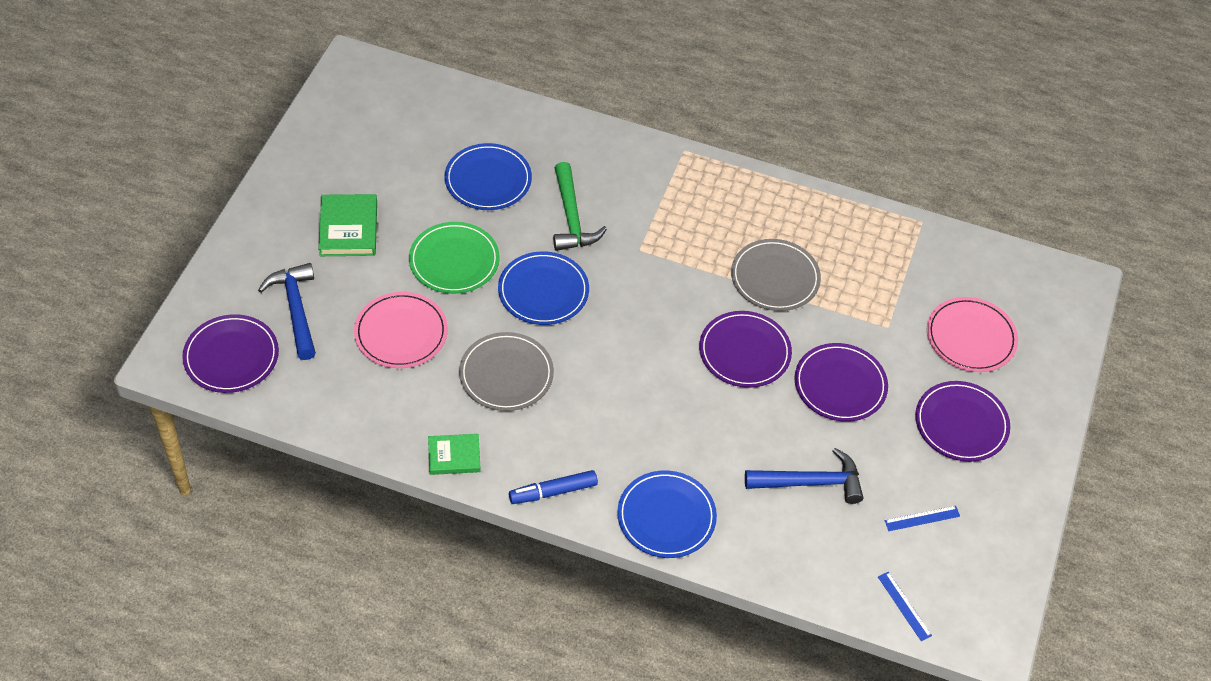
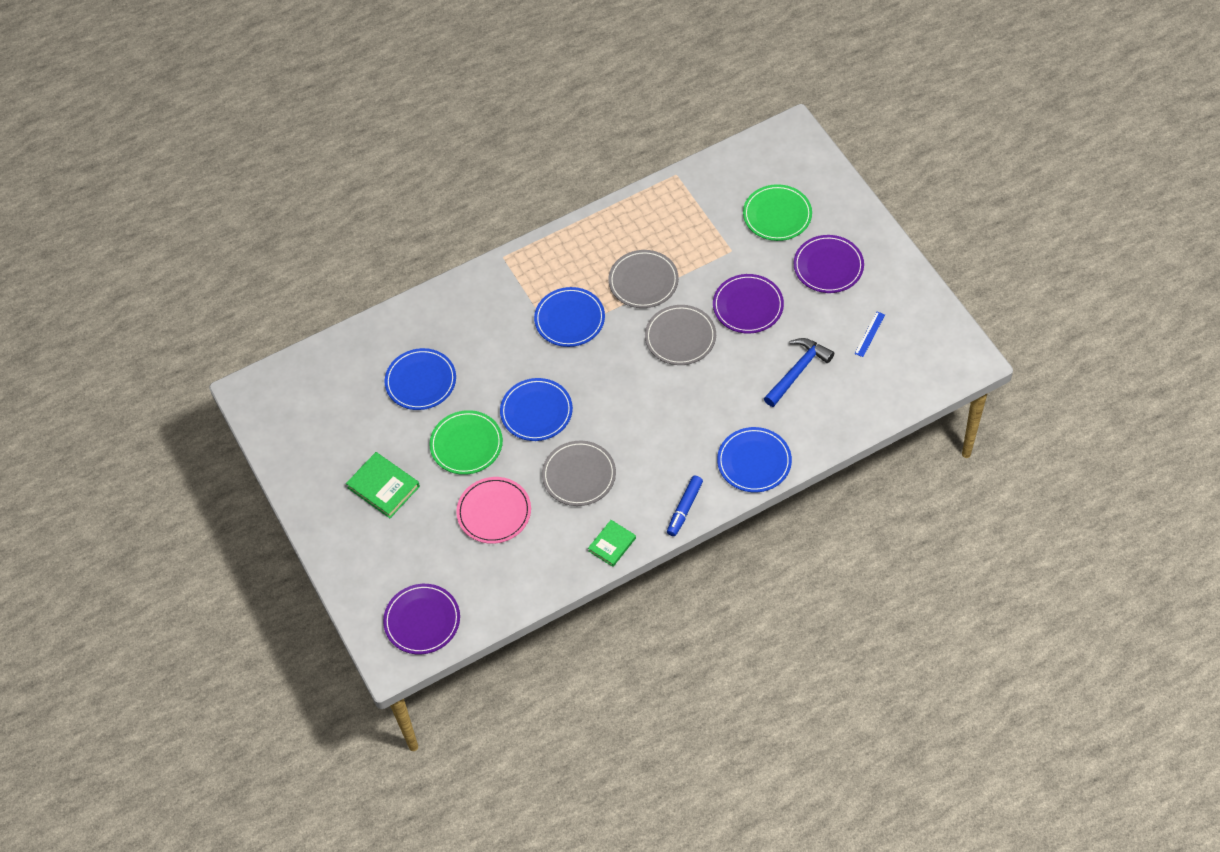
camera: 40 degrees left, 5 degrees up
blue hammer [258,263,316,360] -> none
green hammer [553,162,607,251] -> none
purple plate [699,311,792,388] -> grey plate [645,305,716,365]
blue ruler [878,572,932,641] -> none
pink plate [927,297,1018,372] -> green plate [743,184,812,241]
none -> blue plate [534,287,605,347]

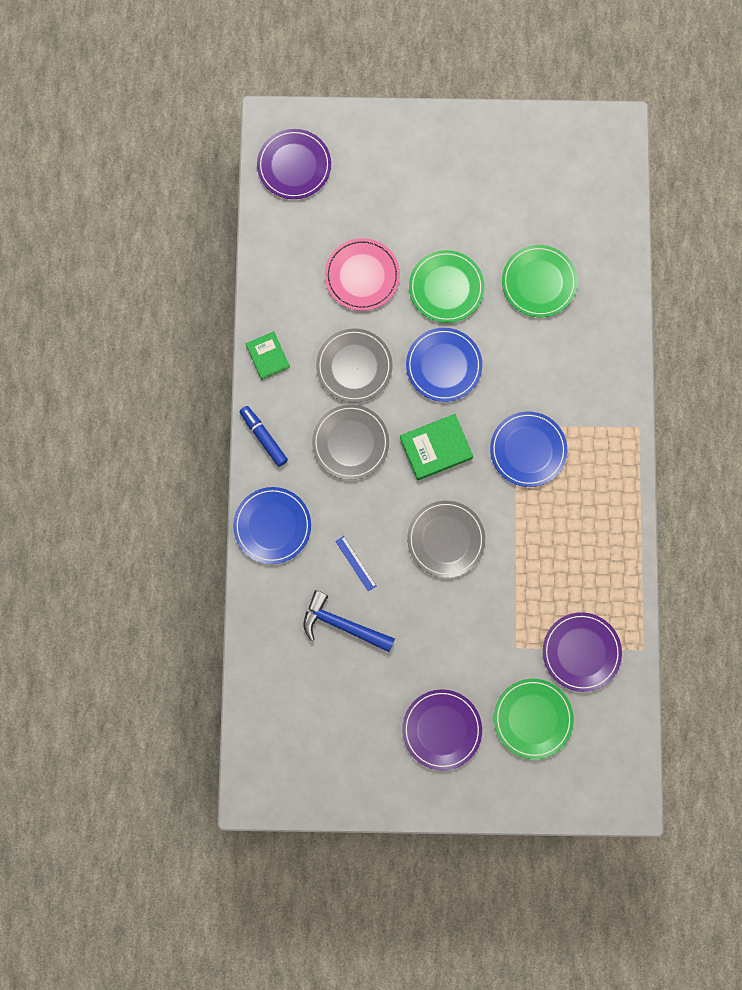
camera: 115 degrees right, 20 degrees up
green book [346,452,420,518] -> green book moved to [400,414,473,480]
blue plate [385,348,456,410] -> green plate [502,245,578,317]
grey plate [608,250,679,308] -> grey plate moved to [312,404,389,480]
purple plate [713,274,784,334] -> purple plate moved to [543,612,622,692]
blue hammer [764,338,834,407] -> blue hammer turned 135 degrees clockwise [304,590,395,652]
blue ruler [855,312,885,357] -> blue ruler moved to [335,536,376,592]

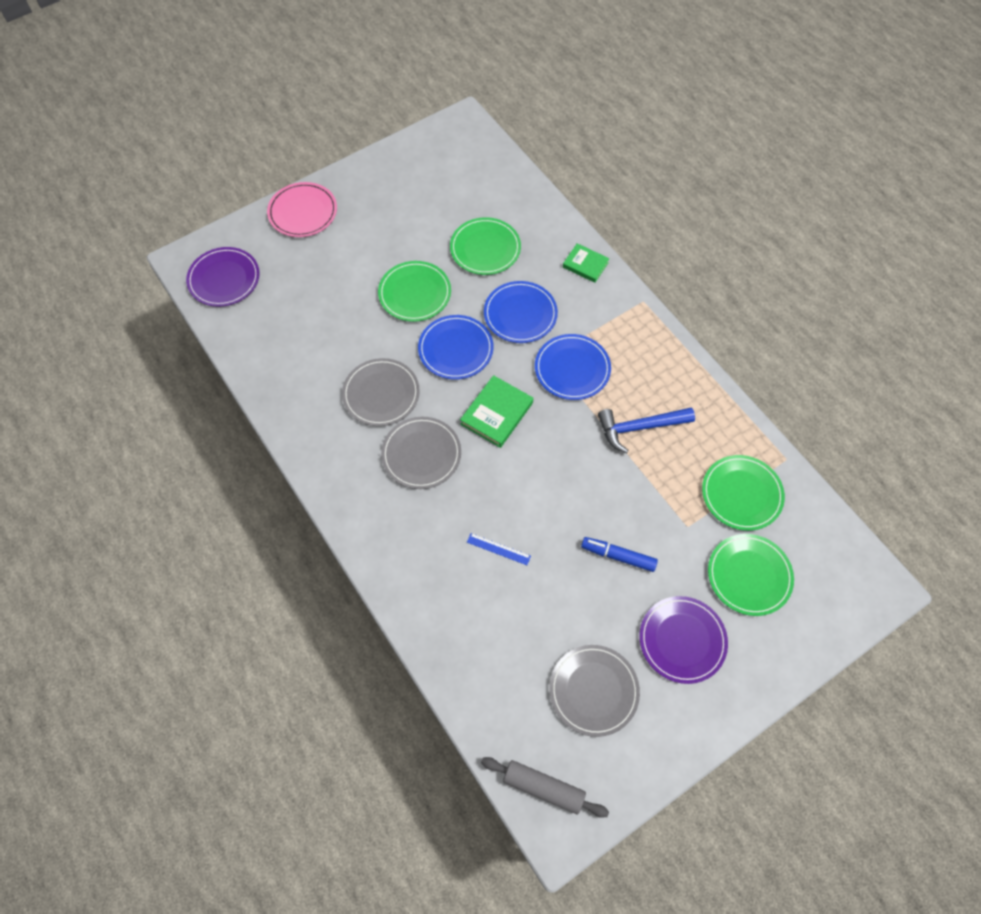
camera: 35 degrees left, 15 degrees down
blue plate [233,487,311,564] -> blue plate moved to [484,281,558,343]
blue marker [240,406,288,467] -> blue marker moved to [581,537,658,572]
green book [246,331,290,380] -> green book moved to [563,243,610,283]
blue hammer [304,590,395,652] -> blue hammer moved to [598,407,695,453]
pink plate [325,238,400,311] -> pink plate moved to [267,182,337,237]
grey plate [407,501,485,578] -> grey plate moved to [549,645,640,737]
purple plate [543,612,622,692] -> green plate [702,455,785,531]
none -> grey rolling pin [481,757,609,818]

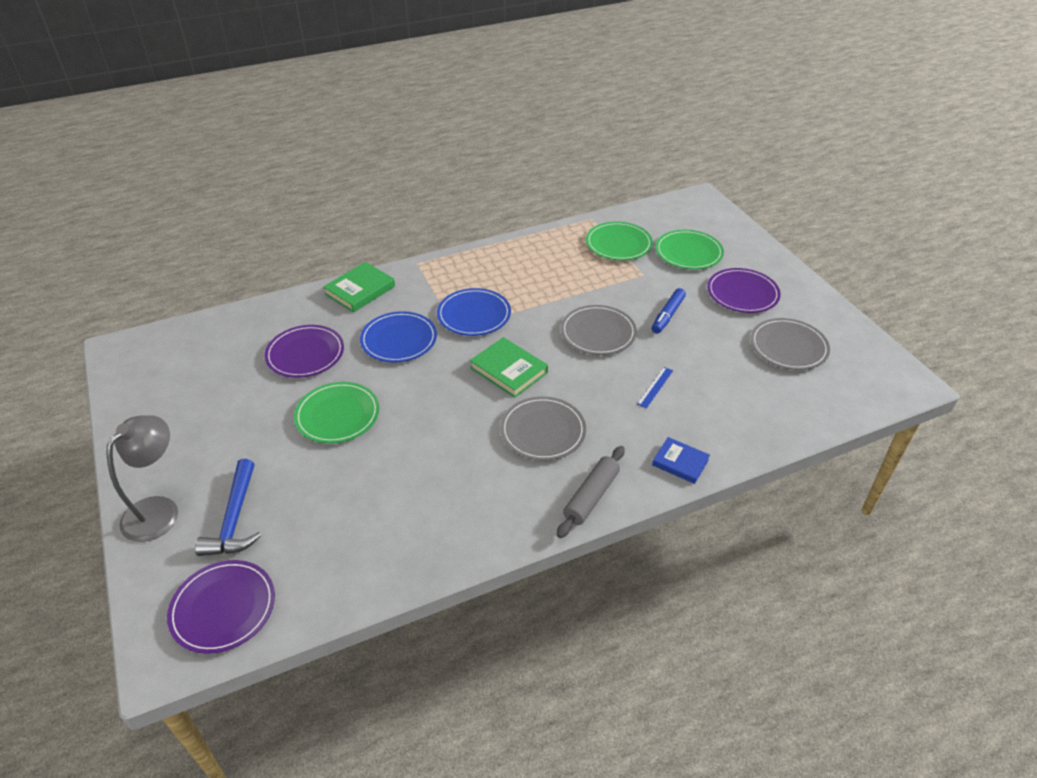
camera: 80 degrees left, 20 degrees down
pink plate [267,182,337,237] -> grey lamp [107,416,178,542]
grey plate [342,358,420,426] -> grey plate moved to [561,305,637,355]
blue plate [418,315,494,380] -> none
green plate [450,217,521,275] -> purple plate [265,325,344,378]
grey rolling pin [481,757,609,818] -> grey rolling pin moved to [557,446,625,538]
green book [563,243,610,283] -> green book [323,262,395,313], size x1.50
blue hammer [598,407,695,453] -> blue hammer moved to [195,459,261,556]
none -> blue book [652,437,710,484]

